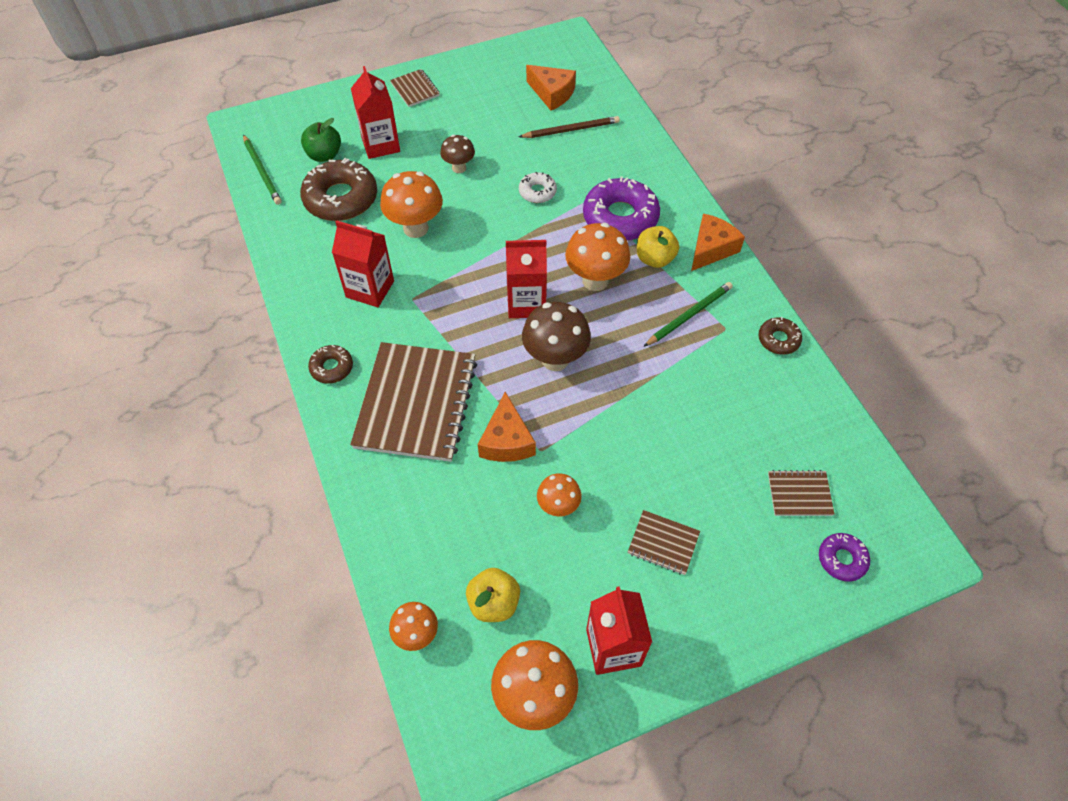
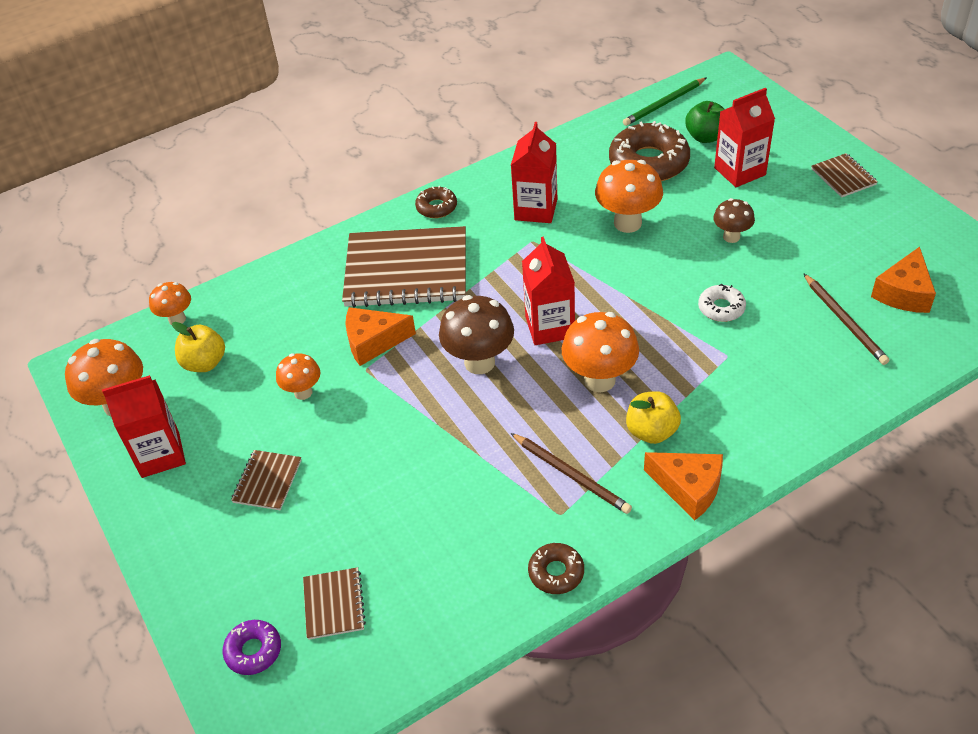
camera: 85 degrees right, 10 degrees down
brown notebook [390,69,440,107] -> brown notebook turned 75 degrees counterclockwise [811,153,878,198]
purple donut [583,176,660,241] -> none
green pencil [643,282,733,347] -> brown pencil [511,433,632,514]

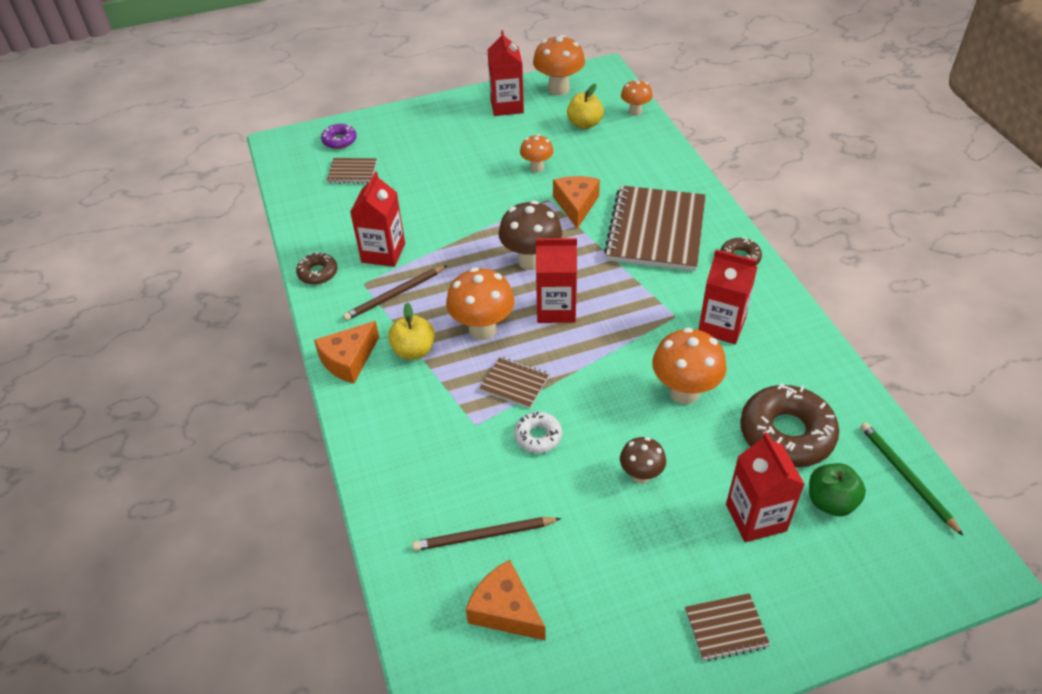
camera: 100 degrees right, 0 degrees up
brown notebook [231,450,301,510] -> brown notebook moved to [479,357,549,408]
none -> red carton [350,172,405,267]

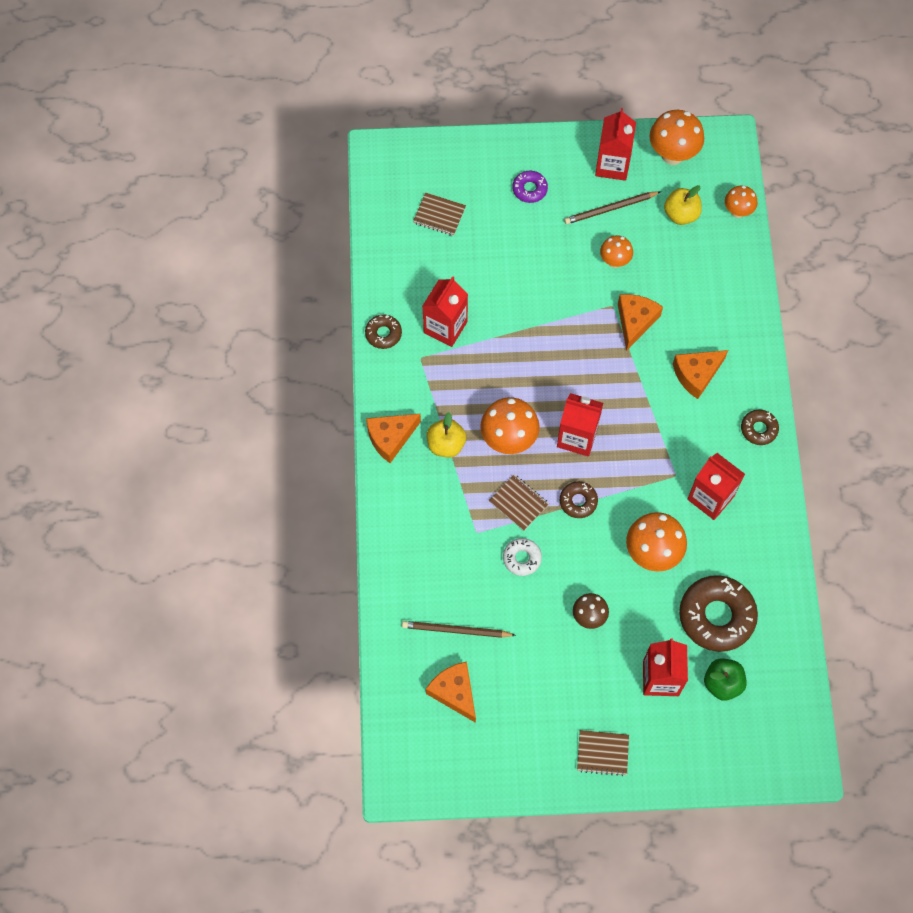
camera: 15 degrees right, 20 degrees up
purple donut [321,124,357,149] -> purple donut moved to [512,171,548,203]
brown pencil [343,265,448,321] -> brown pencil moved to [564,191,660,224]
brown mushroom [498,200,562,270] -> none
brown notebook [604,185,706,271] -> orange cheese [673,350,728,399]
green pencil [860,422,963,536] -> none
none -> brown donut [560,481,598,518]

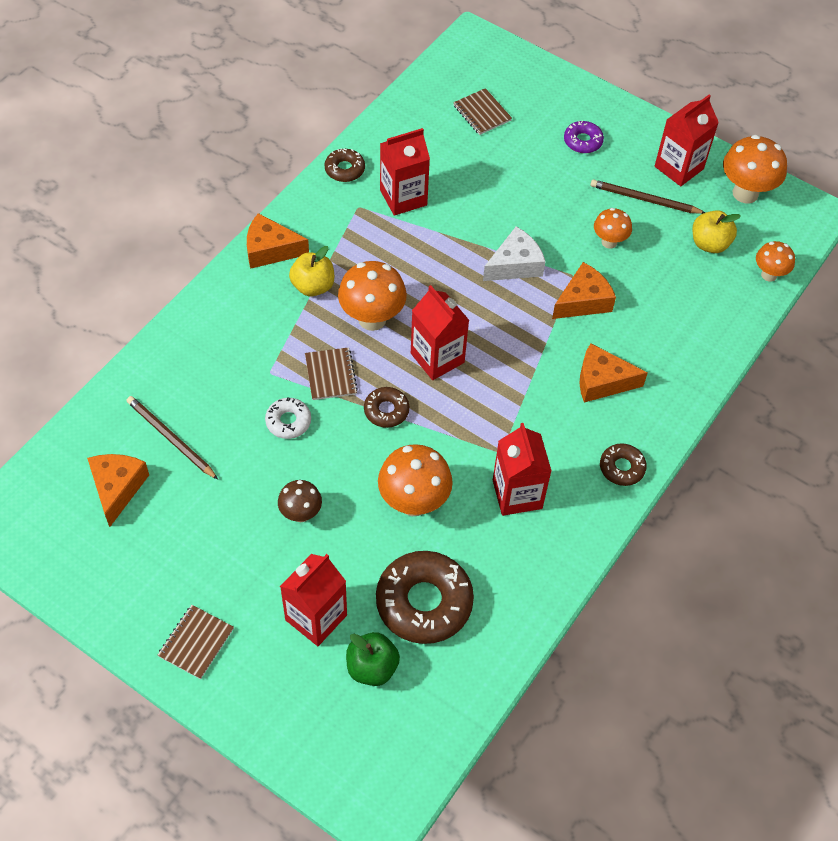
camera: 35 degrees right, 10 degrees down
brown notebook [577,730,629,776] -> brown notebook turned 75 degrees clockwise [158,605,234,679]
none -> white cheese [483,227,546,281]

